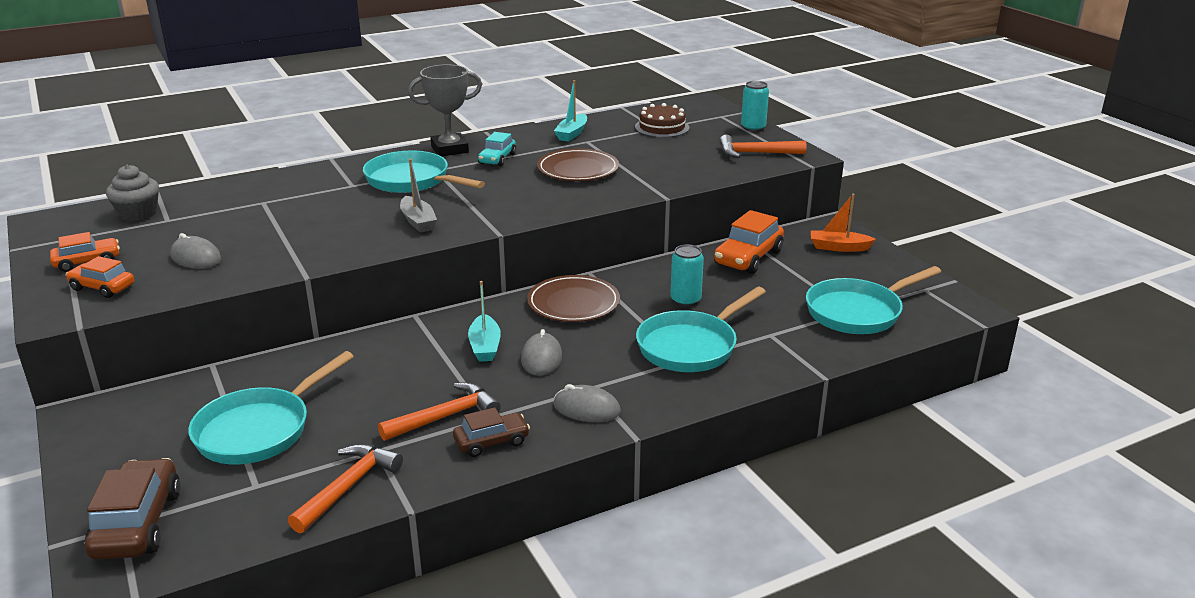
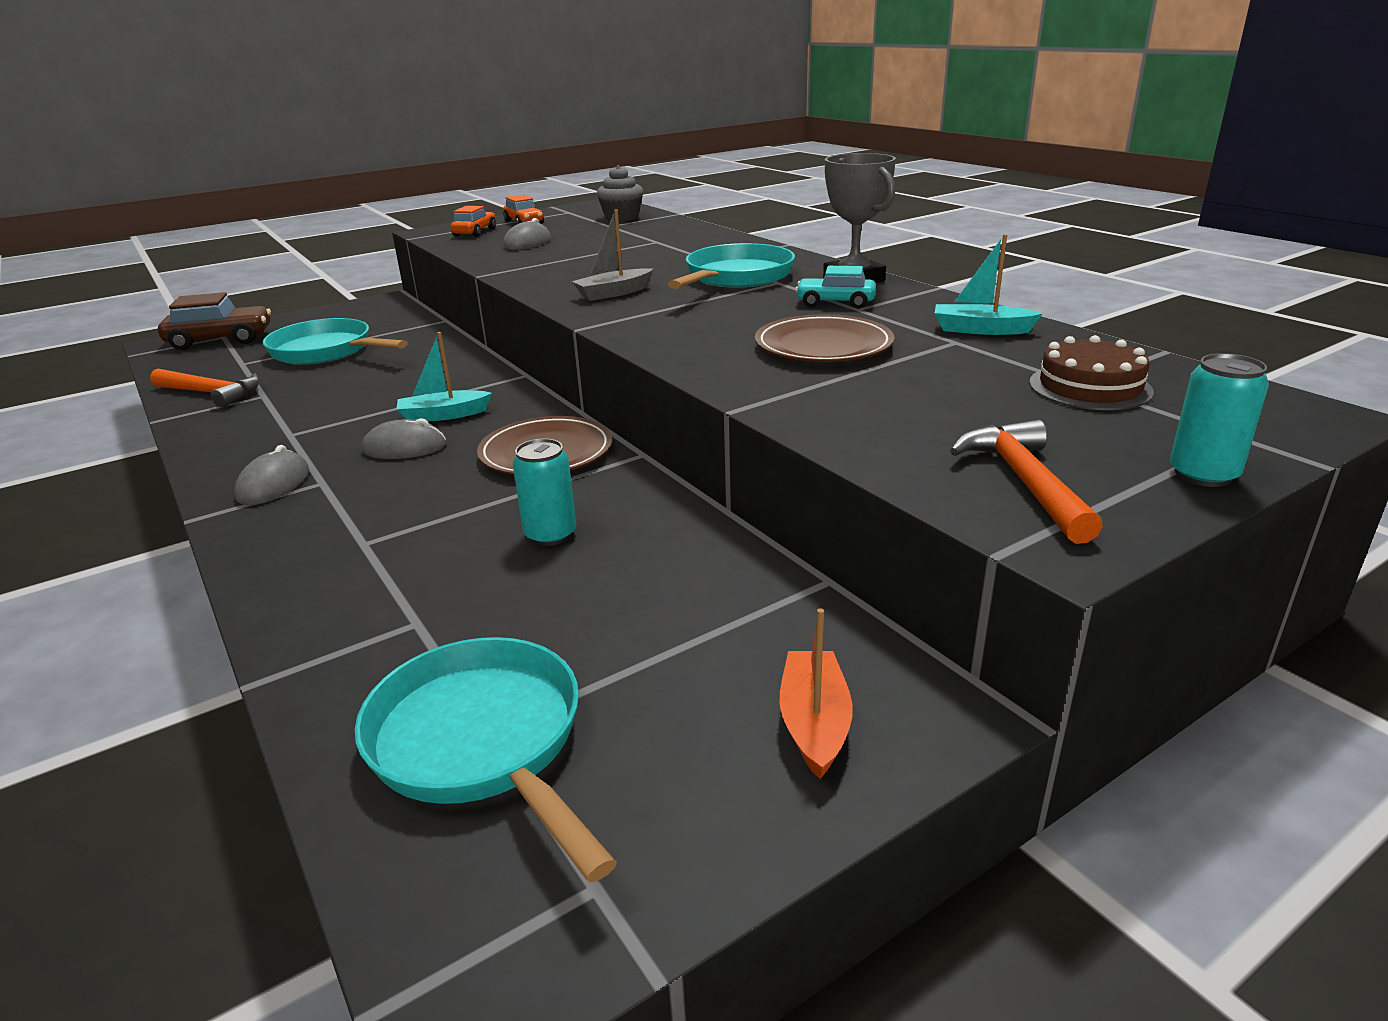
camera: 85 degrees right, 0 degrees up
orange hammer [378,382,501,441] -> none
brown car [453,407,530,457] -> none
turquoise pan [636,287,766,372] -> none
orange car [714,210,784,274] -> none

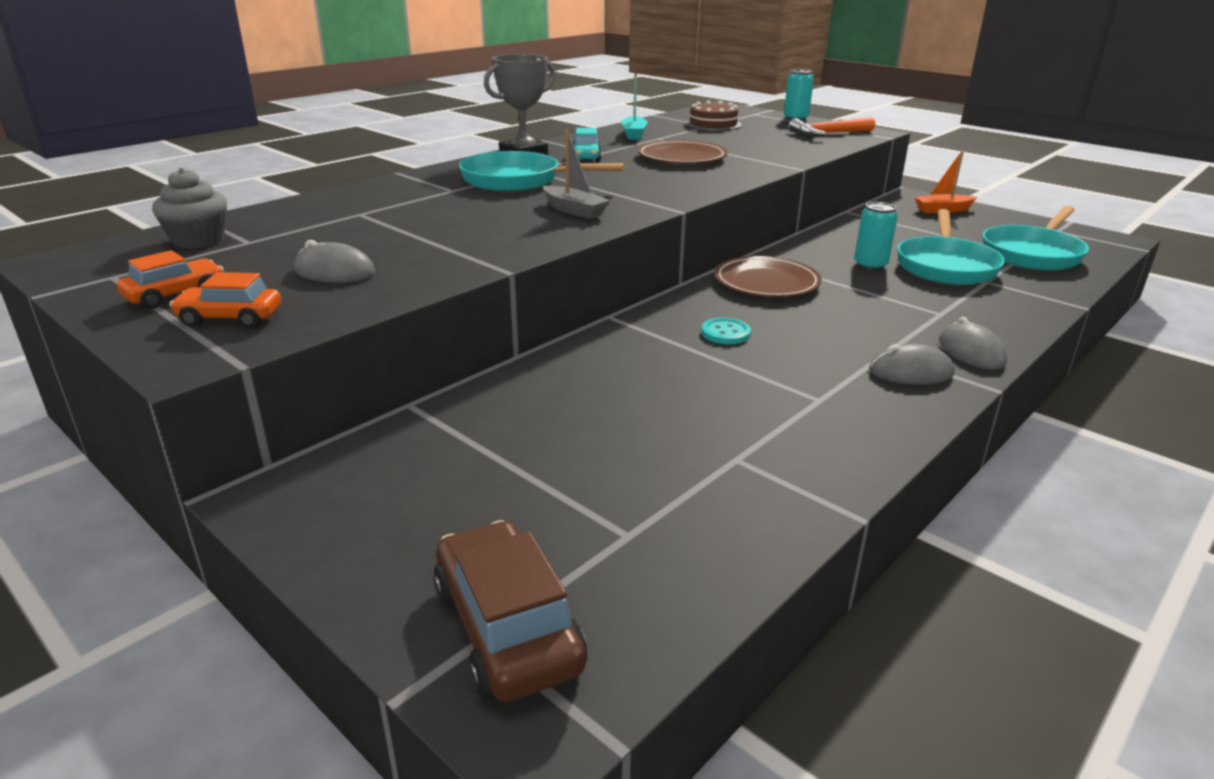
camera: 105 degrees left, 0 degrees up
orange hammer [150,369,260,408] -> none
turquoise pan [263,318,408,364] -> turquoise pan moved to [897,209,1005,285]
grey mouse [362,418,447,459] -> grey mouse moved to [939,317,1007,370]
turquoise boat [396,332,492,422] -> turquoise button [701,318,751,344]

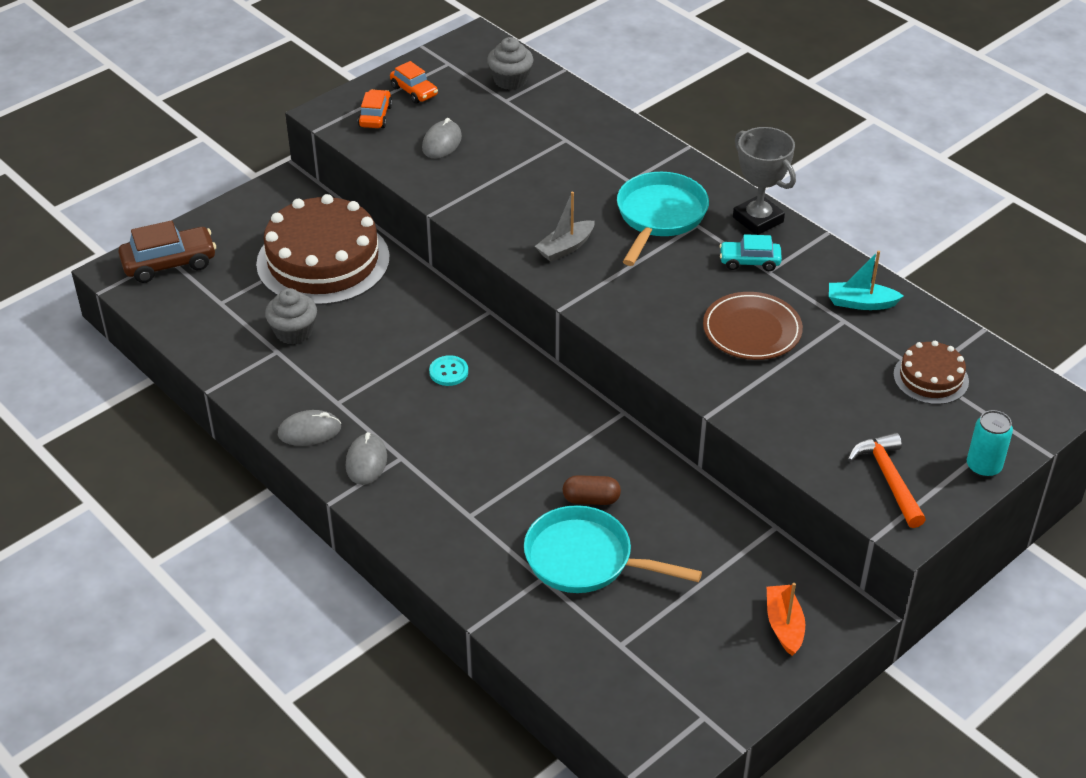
camera: 95 degrees right, 15 degrees up
brown plate [714,256,822,297] -> none
turquoise can [854,202,898,270] -> brown capsule [563,475,621,505]
grey mouse [939,317,1007,370] -> grey mouse moved to [278,410,341,446]
turquoise pan [982,206,1089,271] -> none
none -> brown cake [256,194,390,305]
none -> grey cupcake [265,288,317,345]

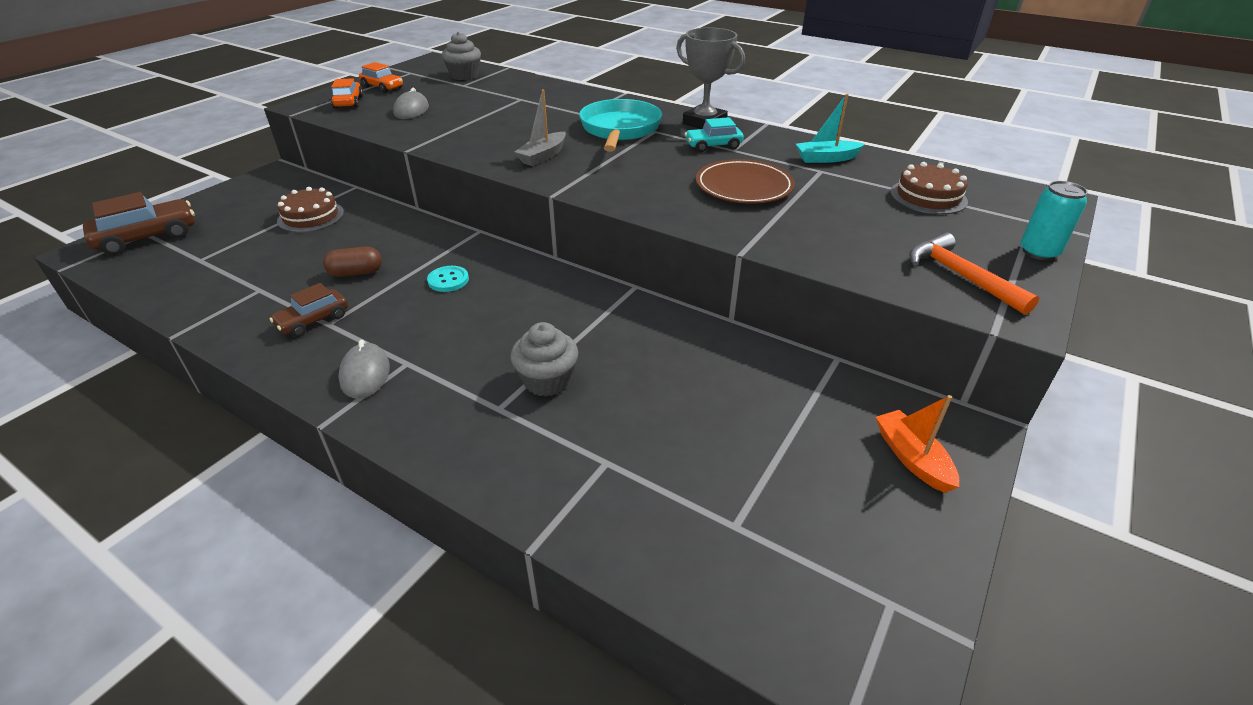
camera: 15 degrees left, 5 degrees down
brown cake [256,194,390,305] -> brown cake [277,187,344,232], size x0.49
grey cupcake [265,288,317,345] -> grey cupcake moved to [511,322,578,397]
grey mouse [278,410,341,446] -> none
turquoise pan [524,505,702,593] -> none
brown capsule [563,475,621,505] -> brown capsule moved to [323,246,382,277]
none -> brown car [270,283,348,337]

